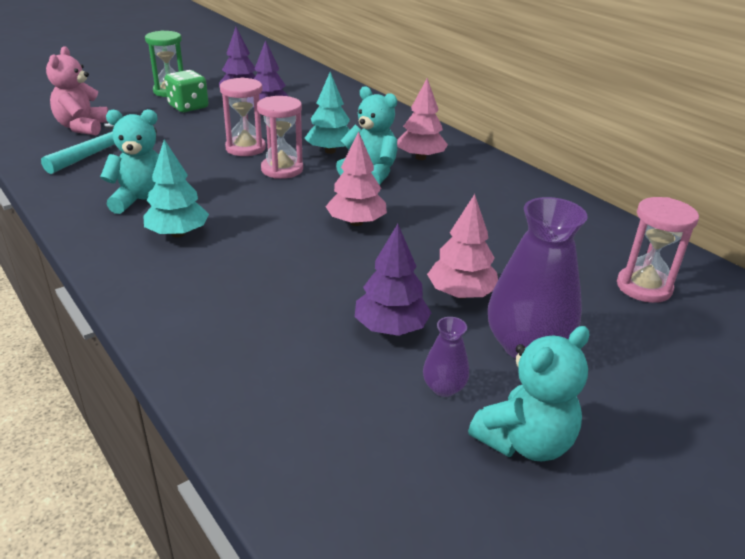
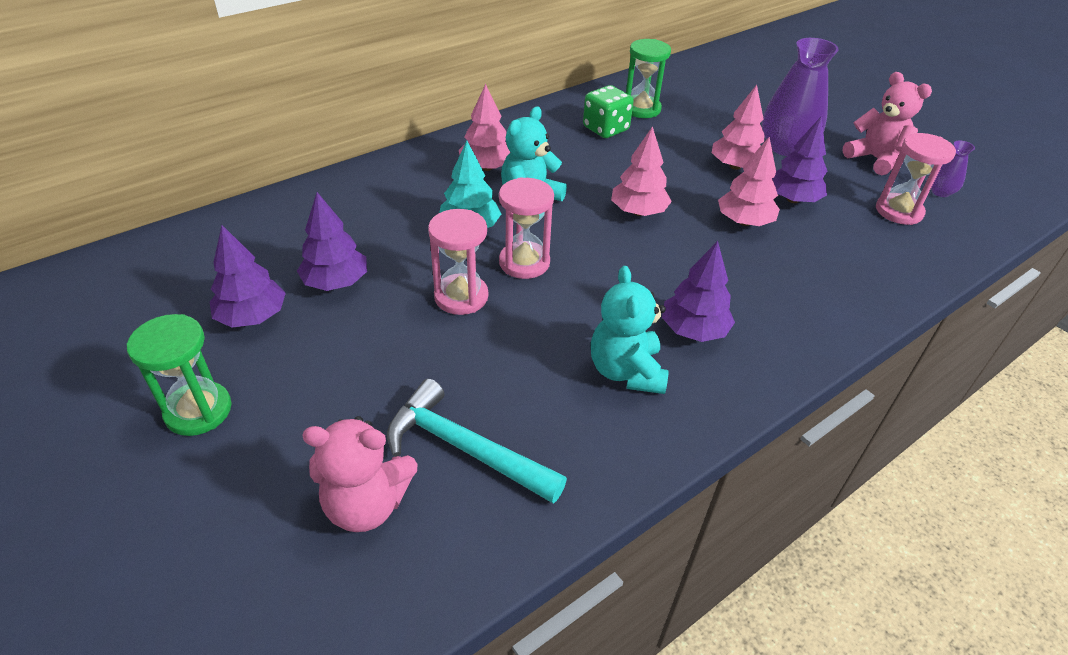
camera: 90 degrees left, 10 degrees up
turquoise tree [143,140,209,238] -> purple tree [662,241,735,342]
green dice [164,70,208,112] -> green dice moved to [583,85,634,138]
purple vase [423,317,469,397] -> purple vase moved to [931,141,975,197]
turquoise teddy bear [468,326,589,461] -> pink teddy bear [842,72,932,175]
pink hourglass [617,197,699,303] -> pink hourglass moved to [876,133,956,225]
none -> green hourglass [626,39,671,118]
none -> pink tree [718,137,780,226]

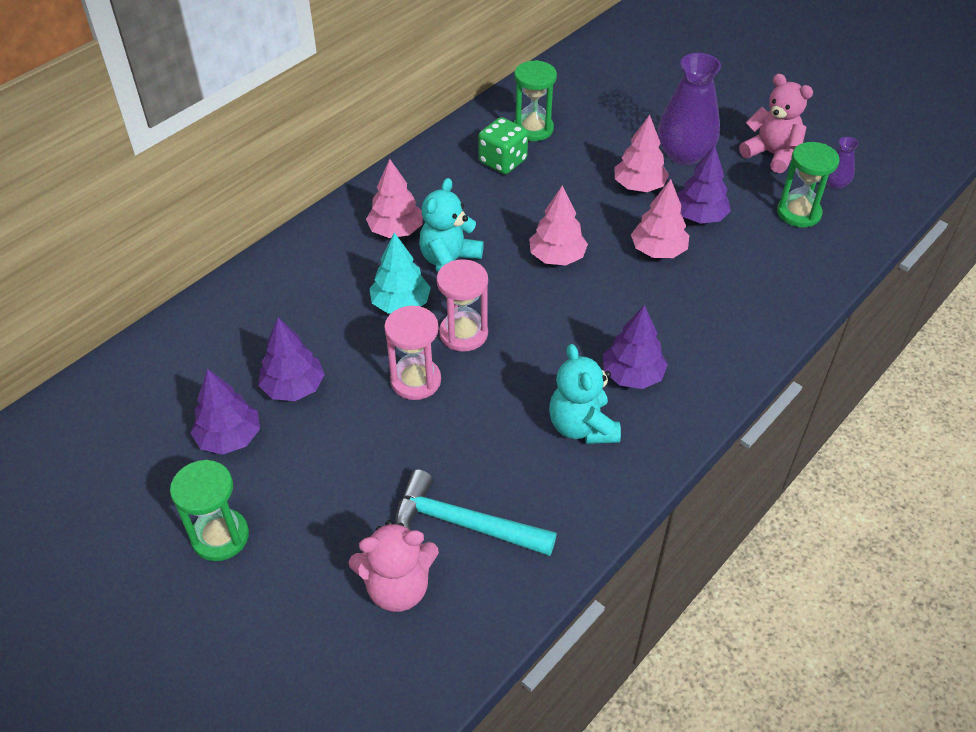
camera: 10 degrees left, 5 degrees up
pink hourglass [876,133,956,225] -> green hourglass [777,142,839,227]

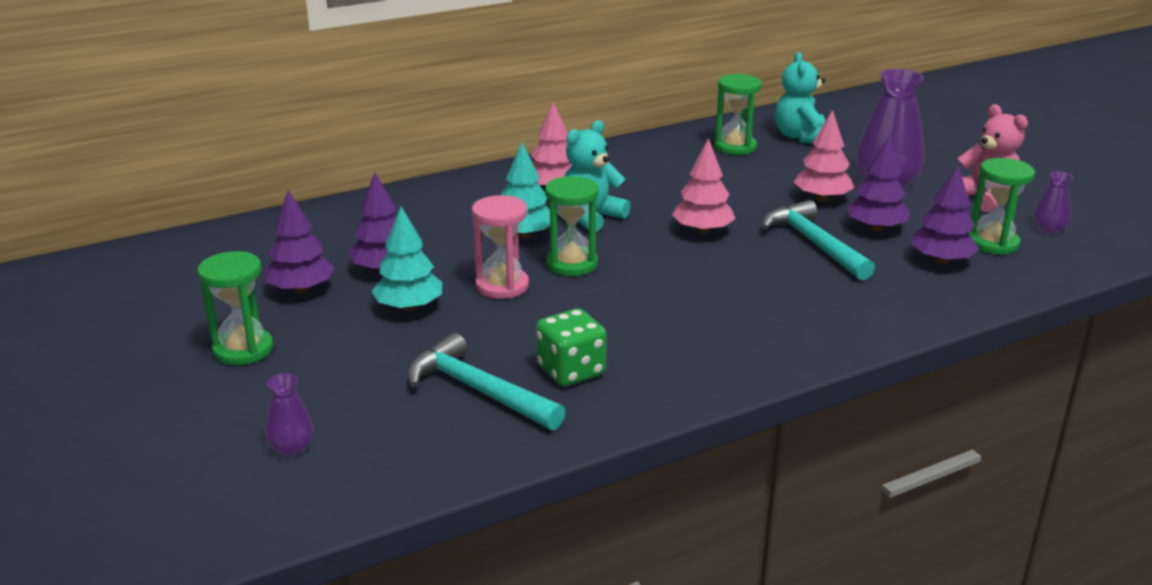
camera: 20 degrees right, 20 degrees down
pink teddy bear [349,520,439,612] -> none
pink hourglass [437,259,488,352] -> green hourglass [545,176,598,276]
green dice [478,117,528,174] -> green dice moved to [536,309,607,386]
turquoise teddy bear [549,344,621,444] -> turquoise teddy bear moved to [775,52,825,144]
purple tree [603,305,668,389] -> purple tree moved to [910,165,979,264]
pink tree [631,179,689,258] -> turquoise hammer [762,200,875,280]
none -> purple vase [266,373,314,456]
none -> turquoise tree [371,207,442,311]

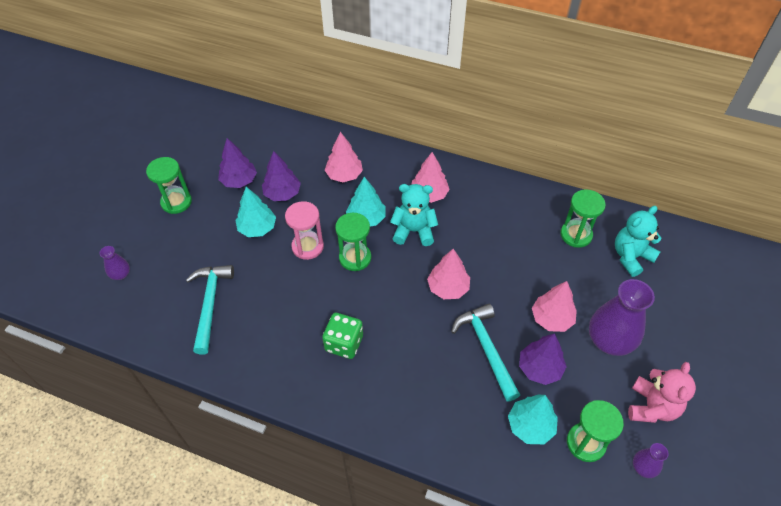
camera: 50 degrees right, 25 degrees up
green dice [536,309,607,386] -> green dice moved to [322,313,363,359]
turquoise hammer [762,200,875,280] -> turquoise hammer turned 45 degrees counterclockwise [451,304,520,401]
purple tree [910,165,979,264] -> turquoise tree [508,395,558,444]
none -> pink tree [325,132,363,182]

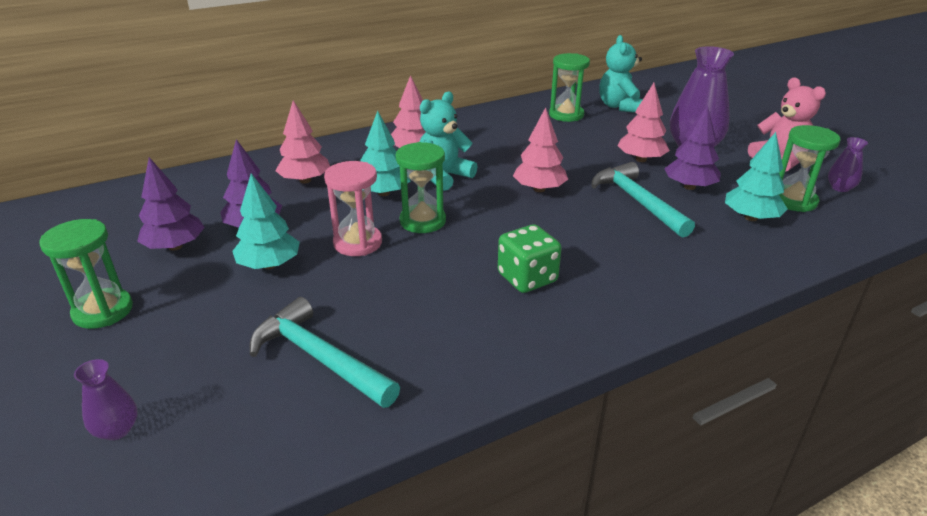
camera: 50 degrees left, 20 degrees down
turquoise hammer [451,304,520,401] -> turquoise hammer turned 45 degrees clockwise [591,162,695,238]

